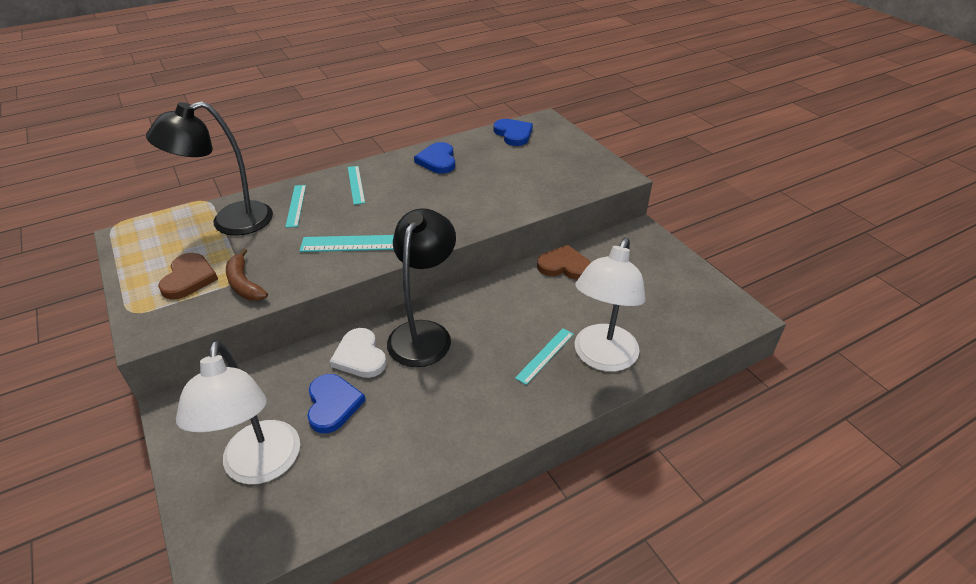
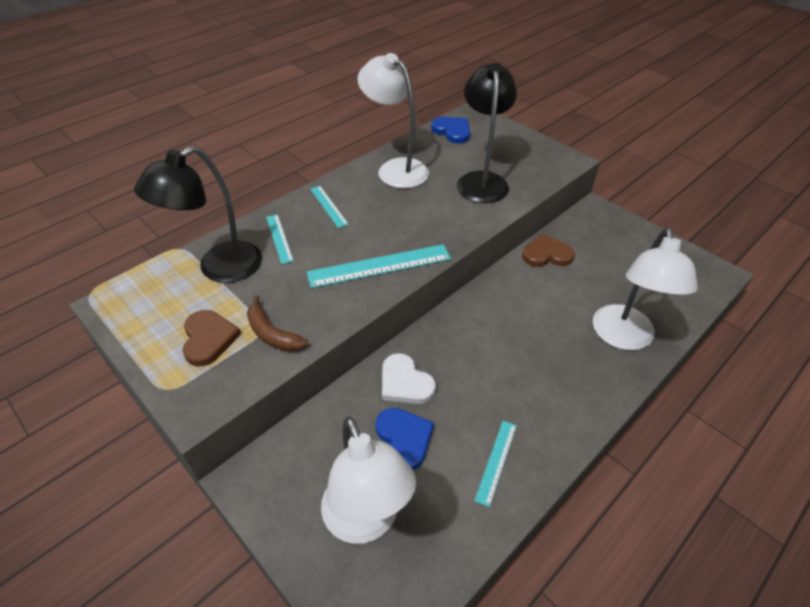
camera: 15 degrees left, 5 degrees up
black lamp [387,208,456,367] -> black lamp moved to [457,63,517,203]
blue heart [414,142,455,174] -> white lamp [357,53,429,188]
turquoise ruler [515,328,574,385] -> turquoise ruler moved to [474,421,517,507]

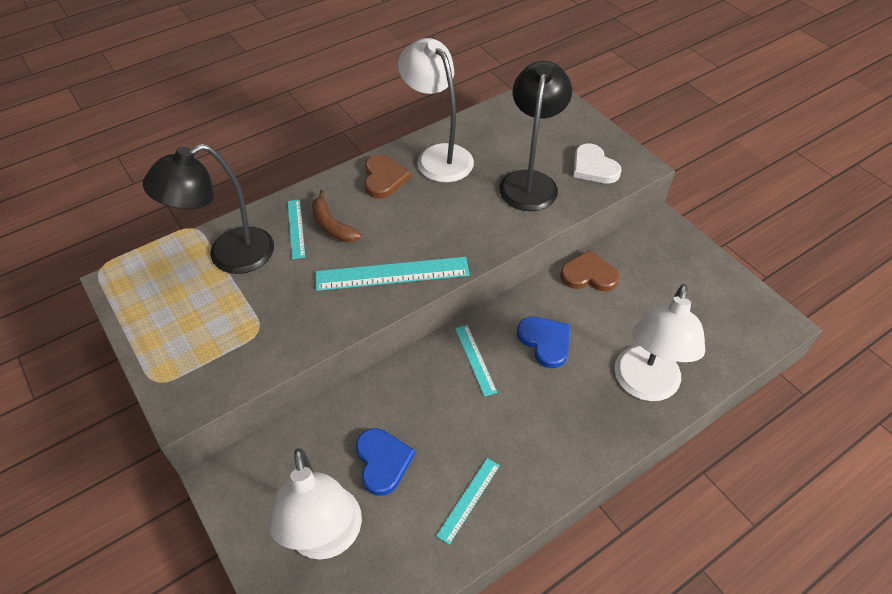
camera: 10 degrees right, 5 degrees up
brown heart [183,310,241,366] -> brown heart moved to [365,154,411,198]
brown banana [247,295,308,351] -> brown banana moved to [312,190,362,242]
turquoise ruler [310,186,349,228] -> turquoise ruler moved to [455,325,497,397]
white heart [382,353,436,404] -> white heart moved to [573,144,622,183]
blue heart [431,117,470,144] -> blue heart moved to [517,317,569,368]

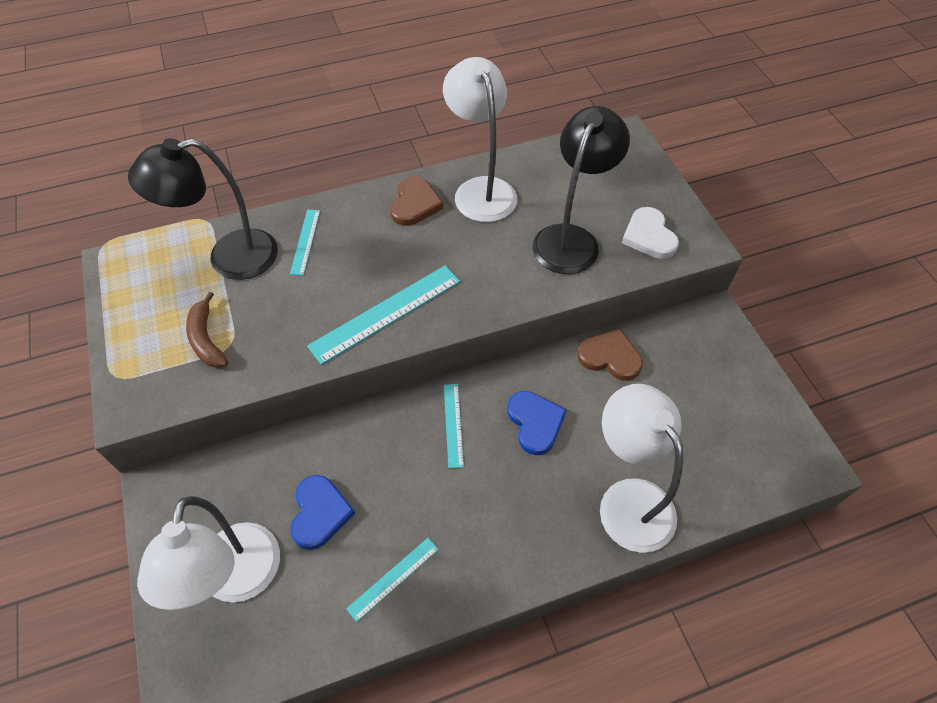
camera: 15 degrees right, 5 degrees up
brown banana [312,190,362,242] -> brown banana moved to [186,292,228,368]
turquoise ruler [315,257,470,291] -> turquoise ruler turned 45 degrees counterclockwise [307,265,460,365]
white lamp [615,284,705,401] -> white lamp turned 120 degrees clockwise [600,384,683,553]

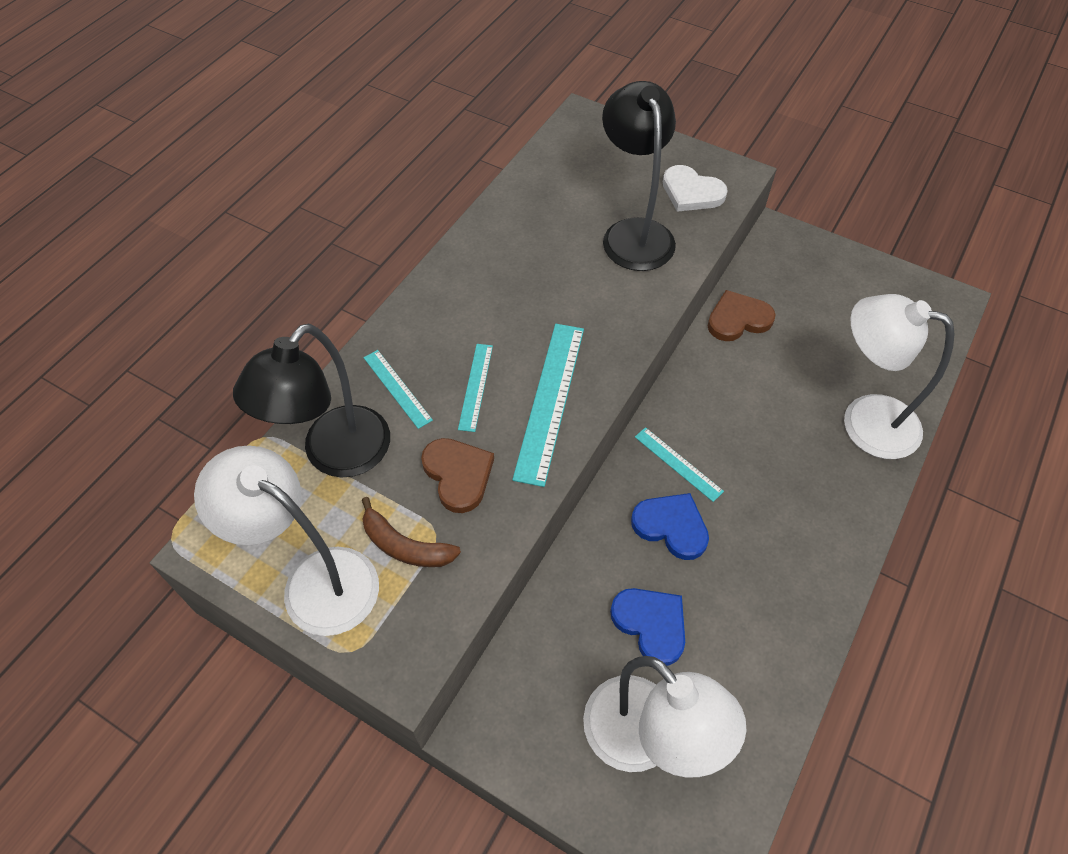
camera: 40 degrees left, 0 degrees up
turquoise ruler [346,538,439,622] -> turquoise ruler moved to [458,344,493,432]
brown heart [390,176,443,226] -> brown heart moved to [421,438,494,513]
white lamp [443,57,517,222] -> white lamp moved to [194,446,379,636]
blue heart [507,391,567,455] -> blue heart moved to [631,493,709,560]

